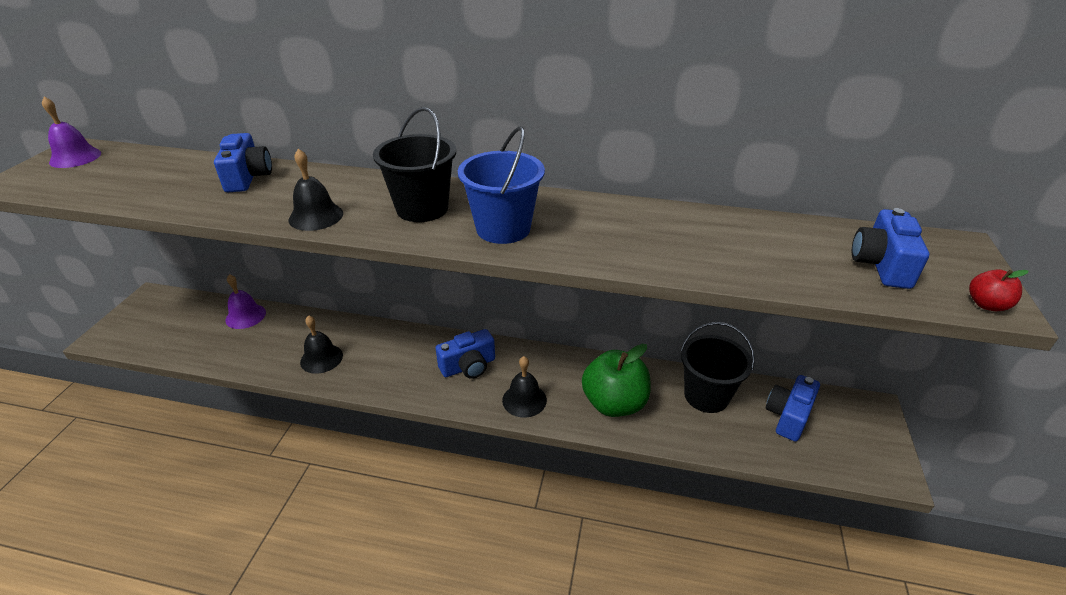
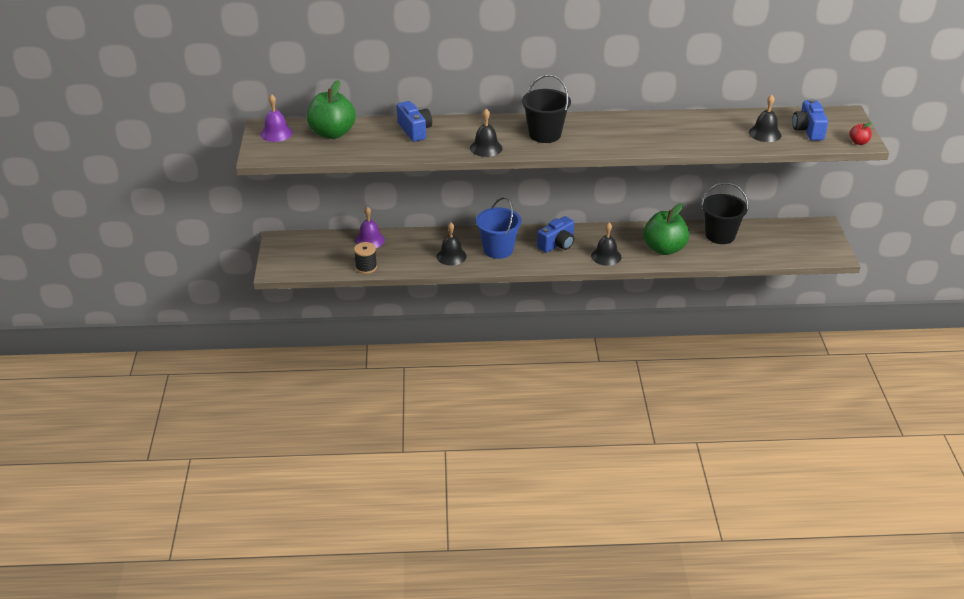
camera: 15 degrees left, 0 degrees up
blue bucket [458,126,545,244] -> blue bucket moved to [476,197,522,259]
blue camera [766,375,820,442] -> none
none -> green apple [307,80,356,139]
none -> black spool [354,242,377,274]
none -> black bell [749,95,781,142]

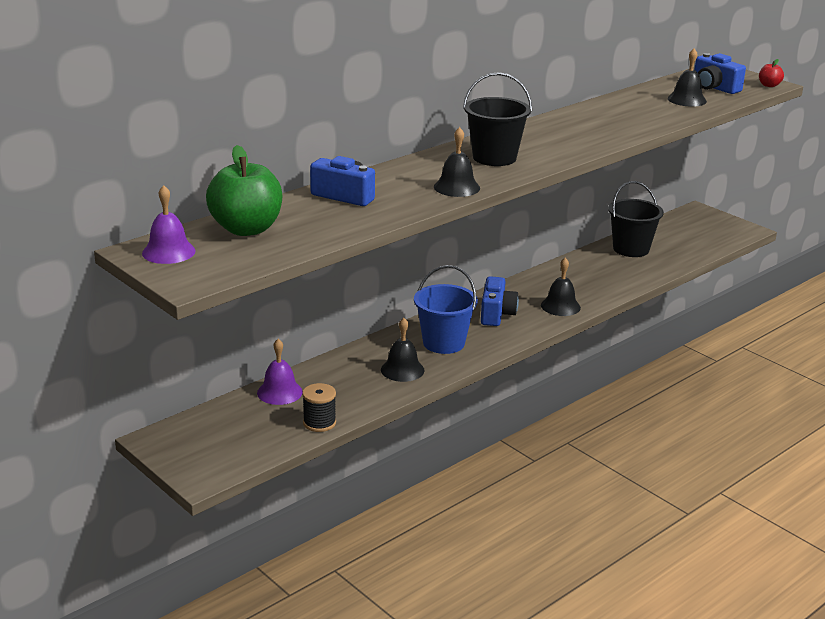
camera: 40 degrees left, 10 degrees down
green apple [643,203,689,255] -> none

